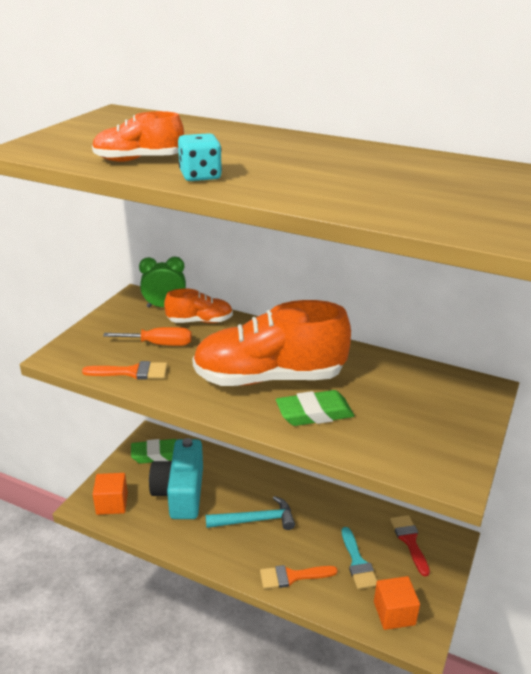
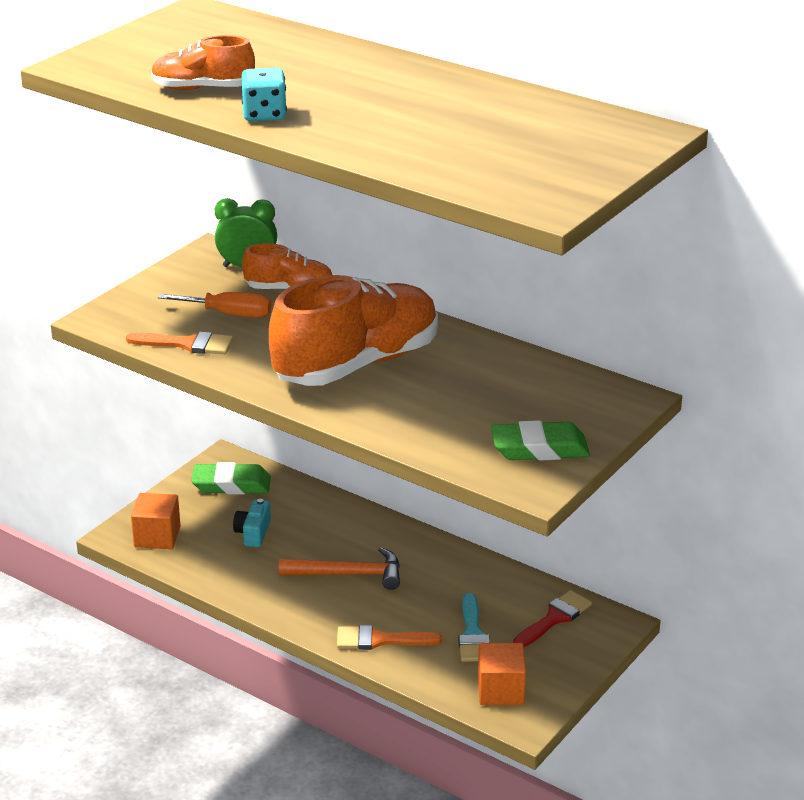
camera: 10 degrees right, 0 degrees up
turquoise camera [149,438,203,519] -> turquoise camera [233,499,271,547], size x0.46
orange shoe [192,300,351,386] -> orange shoe turned 135 degrees clockwise [269,275,438,386]
turquoise hammer [206,496,295,530] -> orange hammer [279,547,400,590]
green eraser [276,390,354,426] -> green eraser moved to [491,420,590,460]
red brush [390,515,430,576] -> red brush turned 45 degrees clockwise [513,590,592,647]

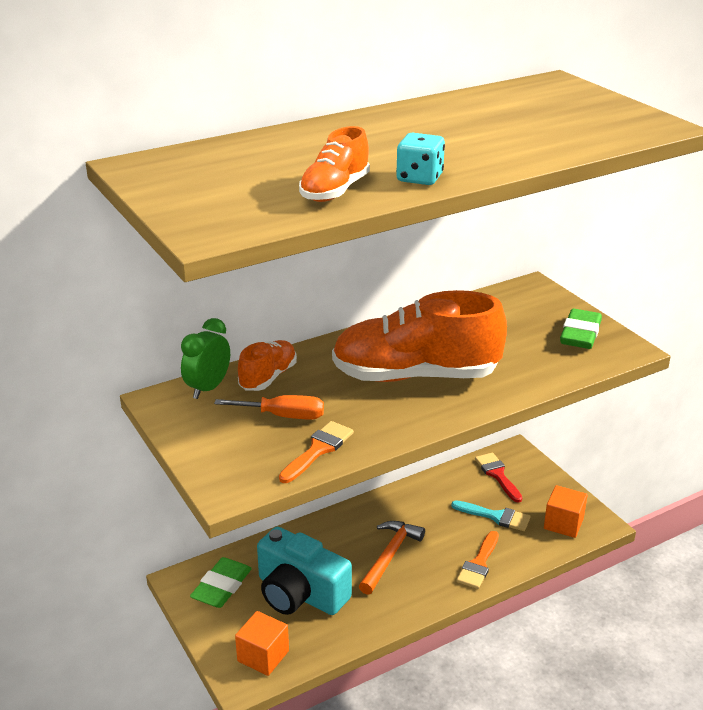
camera: 65 degrees left, 0 degrees up
orange screwdriver [158,292,271,318] -> orange screwdriver turned 60 degrees clockwise [214,395,324,419]
turquoise camera [233,499,271,547] -> turquoise camera [257,527,352,615], size x2.20
orange shoe [269,275,438,386] -> orange shoe turned 75 degrees counterclockwise [332,290,507,382]

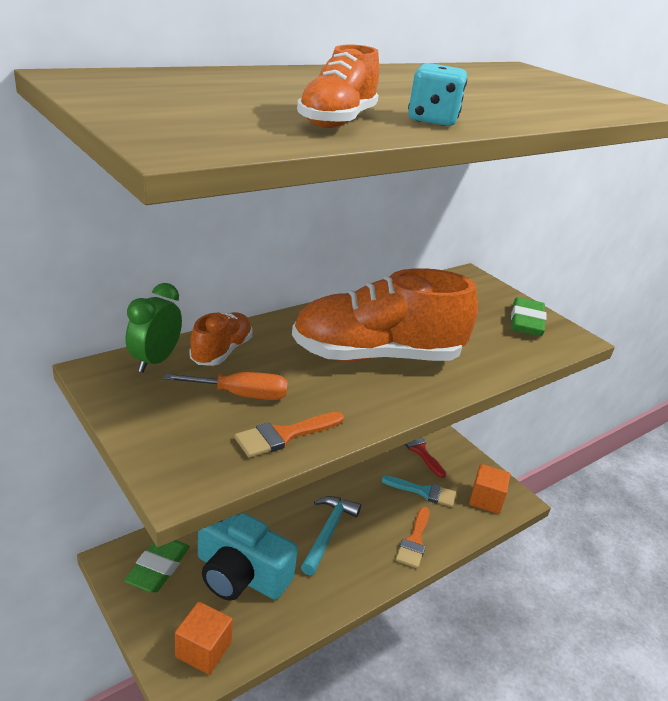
camera: 10 degrees left, 0 degrees up
orange brush [279,421,354,483] -> orange brush turned 150 degrees counterclockwise [234,412,344,458]
orange hammer [359,521,425,595] -> turquoise hammer [301,496,361,575]

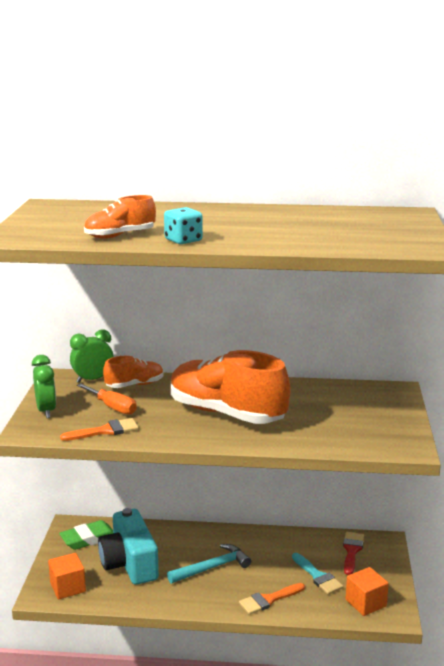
camera: 45 degrees right, 10 degrees down
orange brush [234,412,344,458] -> orange brush turned 150 degrees clockwise [60,418,139,441]
green eraser [511,297,546,336] -> none
none -> green clock [32,355,56,418]

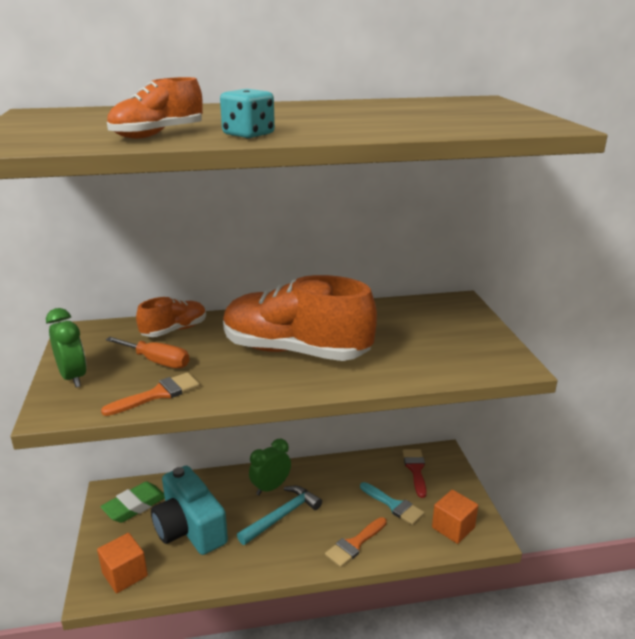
camera: 15 degrees left, 5 degrees up
green clock [70,329,114,383] -> green clock moved to [249,439,291,495]

